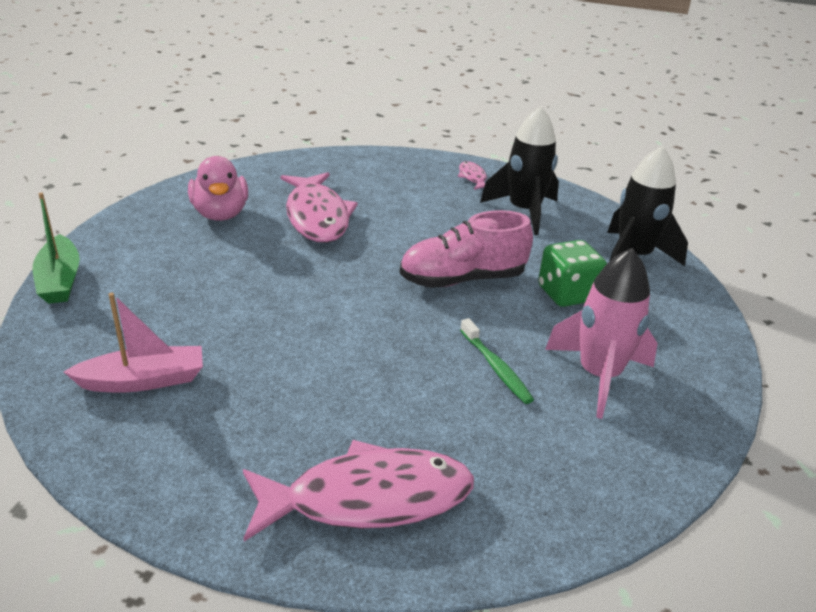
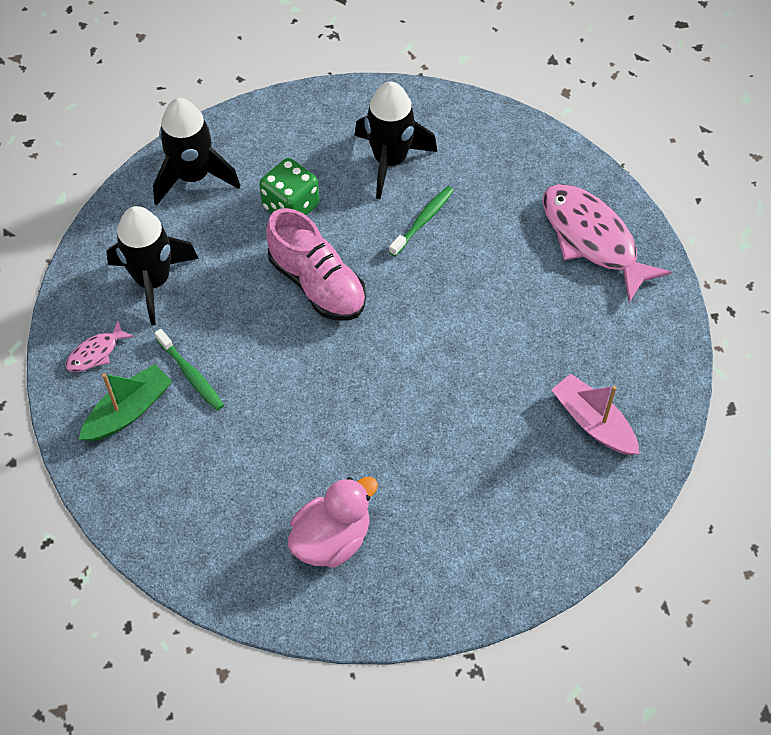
camera: 115 degrees left, 25 degrees up
green boat [32,193,80,304] -> green boat moved to [79,364,172,441]
pink fish [280,172,358,243] -> none
pink rocket [545,248,658,419] -> black rocket [354,82,437,199]
none -> green toothbrush [155,329,224,411]

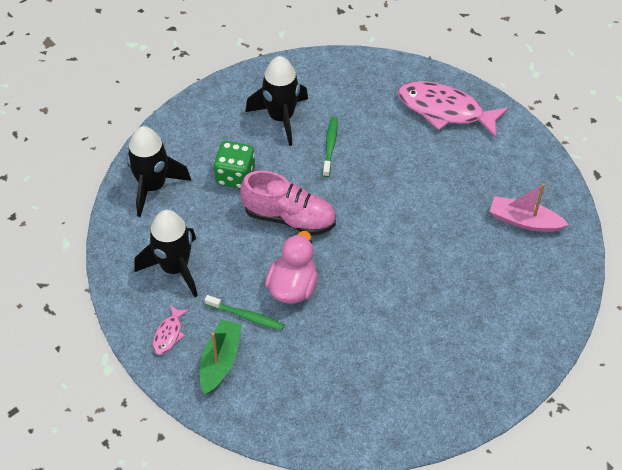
camera: 30 degrees left, 5 degrees down
pink duck [288,477,378,568] -> pink duck moved to [265,231,318,304]

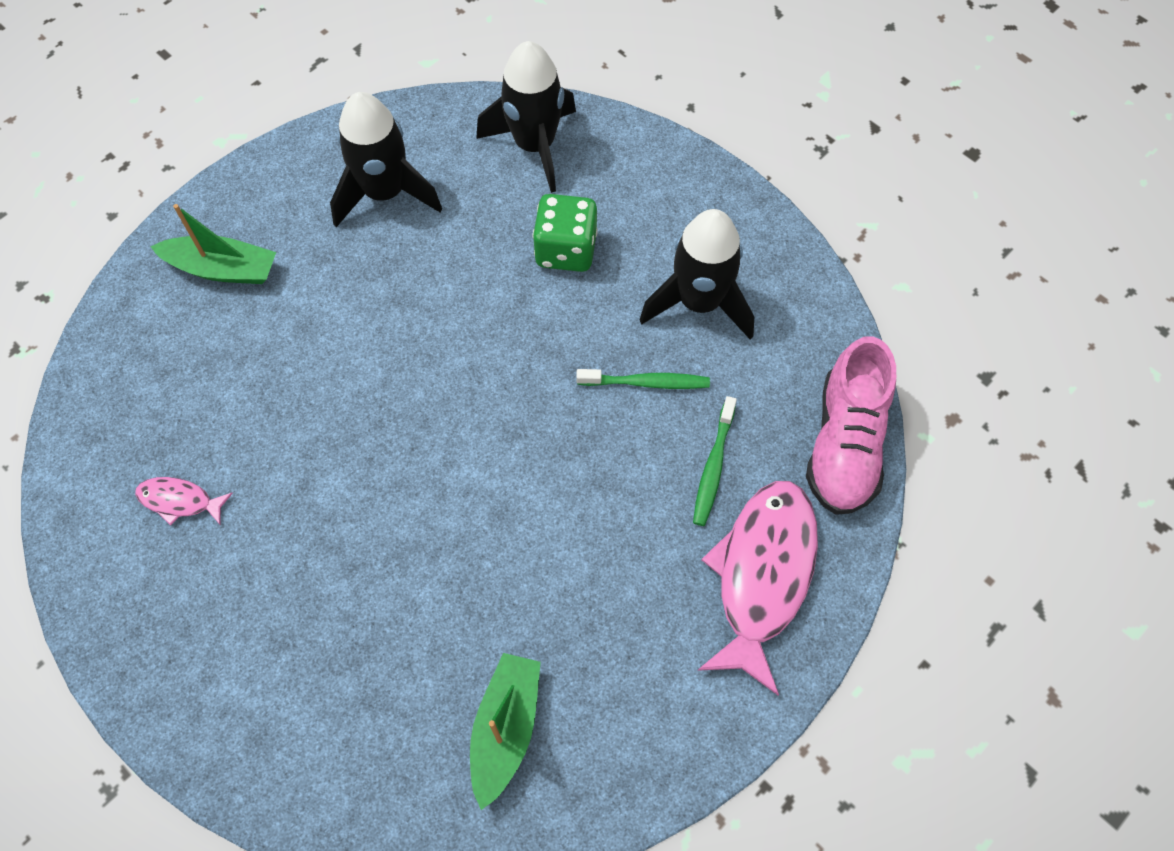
camera: 85 degrees right, 10 degrees up
pink fish [152,305,190,355] -> pink fish moved to [135,477,233,526]
green toothbrush [205,295,284,330] -> green toothbrush moved to [693,396,737,526]
pink shoe [240,170,336,236] -> pink shoe moved to [806,336,896,515]
pink duck [265,231,318,304] -> none
pink boat [490,184,569,232] -> green boat [470,653,541,810]

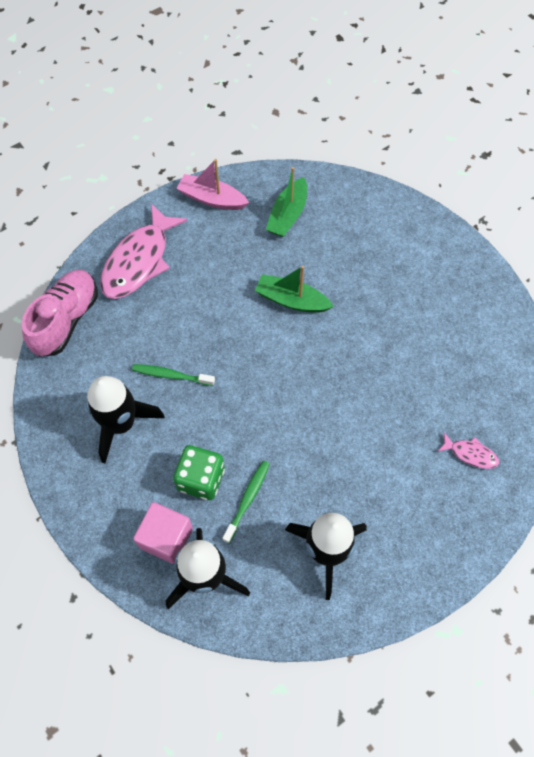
camera: 170 degrees left, 0 degrees up
pink fish [135,477,233,526] -> pink fish moved to [437,433,499,469]
green boat [150,204,276,284] -> green boat moved to [255,266,334,313]
green toothbrush [693,396,737,526] -> green toothbrush moved to [222,461,270,544]
none -> pink cube [133,502,193,564]
none -> pink boat [176,159,249,210]

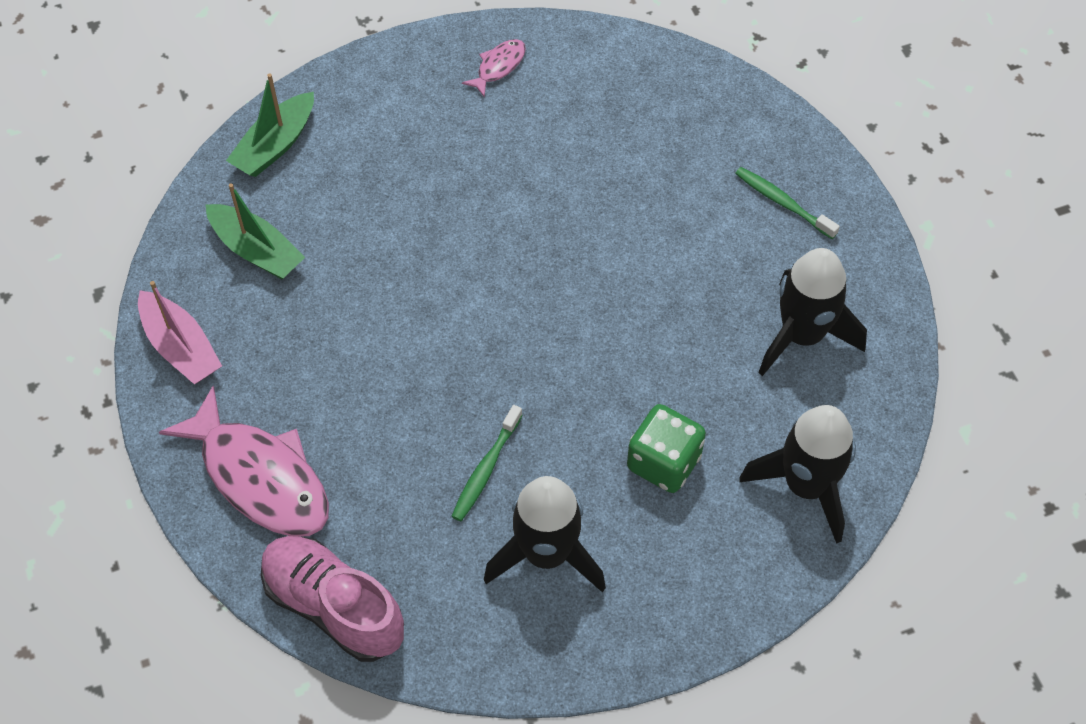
camera: 75 degrees left, 5 degrees down
pink cube [133,502,193,564] -> none
pink boat [176,159,249,210] -> pink boat turned 75 degrees counterclockwise [138,281,222,384]
green toothbrush [222,461,270,544] -> green toothbrush moved to [735,167,840,239]
green boat [255,266,334,313] -> green boat moved to [226,74,314,177]
pink fish [437,433,499,469] -> pink fish moved to [462,39,526,98]

